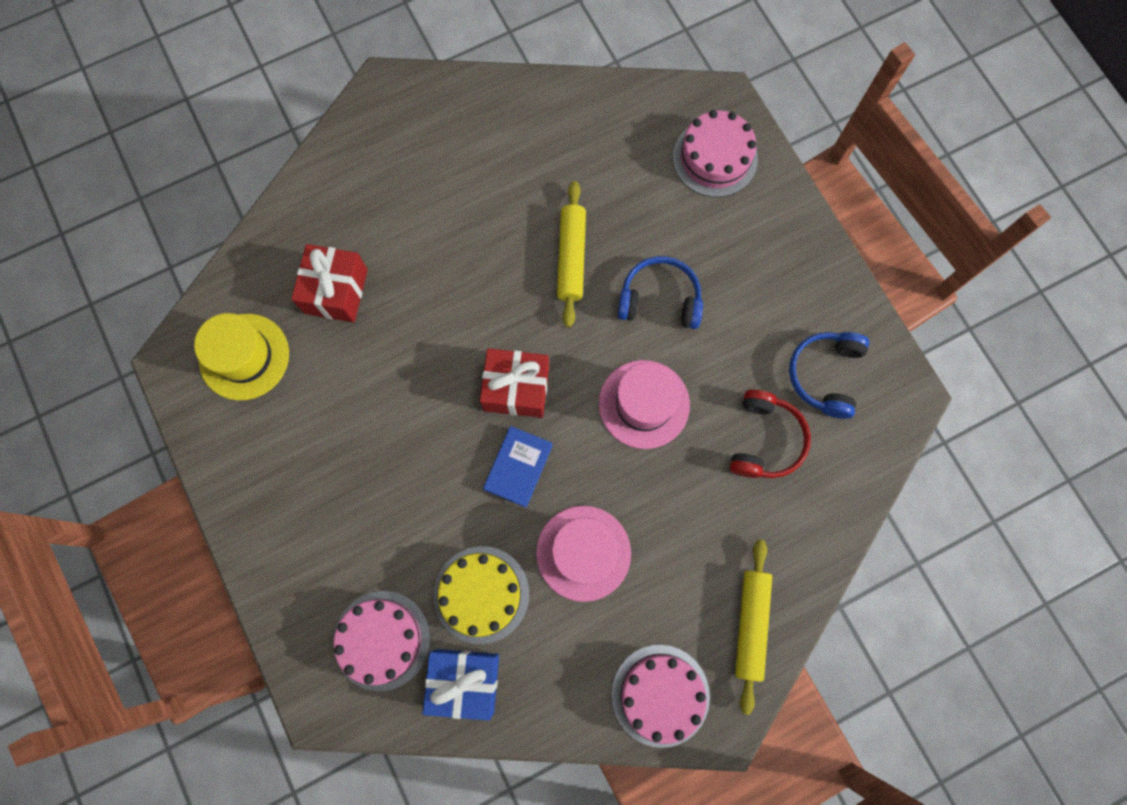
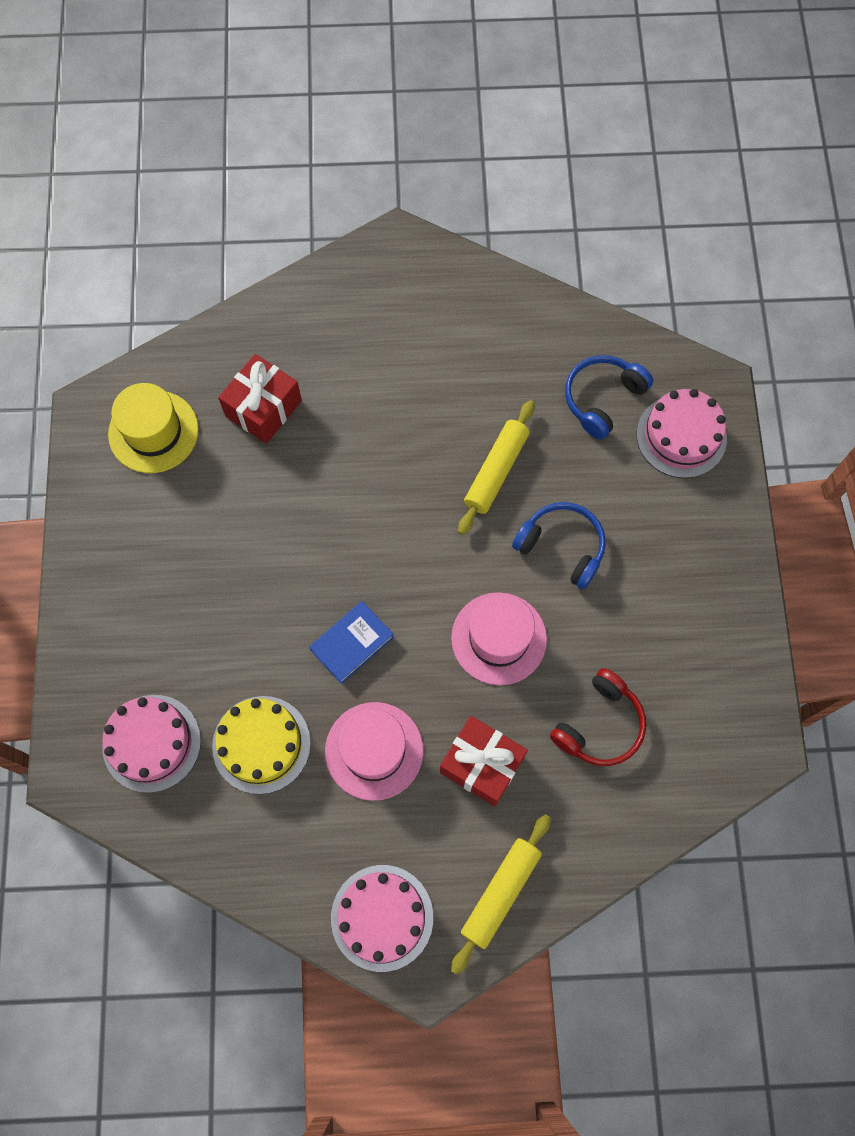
camera: 25 degrees right, 5 degrees down
blue gift [423,649,499,721] -> none
red gift [480,348,549,418] -> red gift moved to [440,716,528,806]
blue headphones [789,332,870,419] -> blue headphones moved to [565,355,653,439]

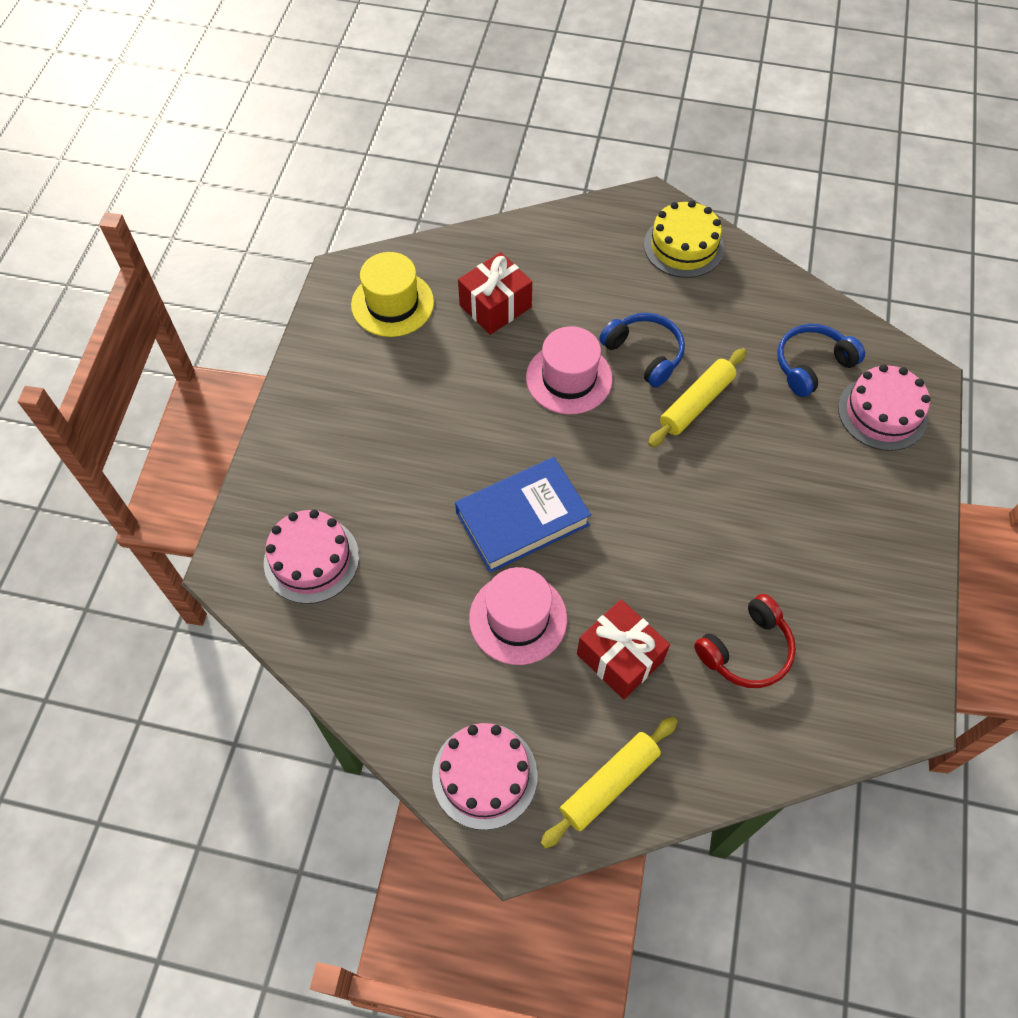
camera: 15 degrees right, 10 degrees down
yellow cake [212,696,311,794] -> yellow cake moved to [644,200,724,278]
blue book [309,601,394,684] -> blue book [455,457,591,573], size x1.64
pink hat [451,592,547,685] -> pink hat moved to [526,326,613,414]
blue headphones [512,502,606,589] -> blue headphones moved to [599,313,685,388]

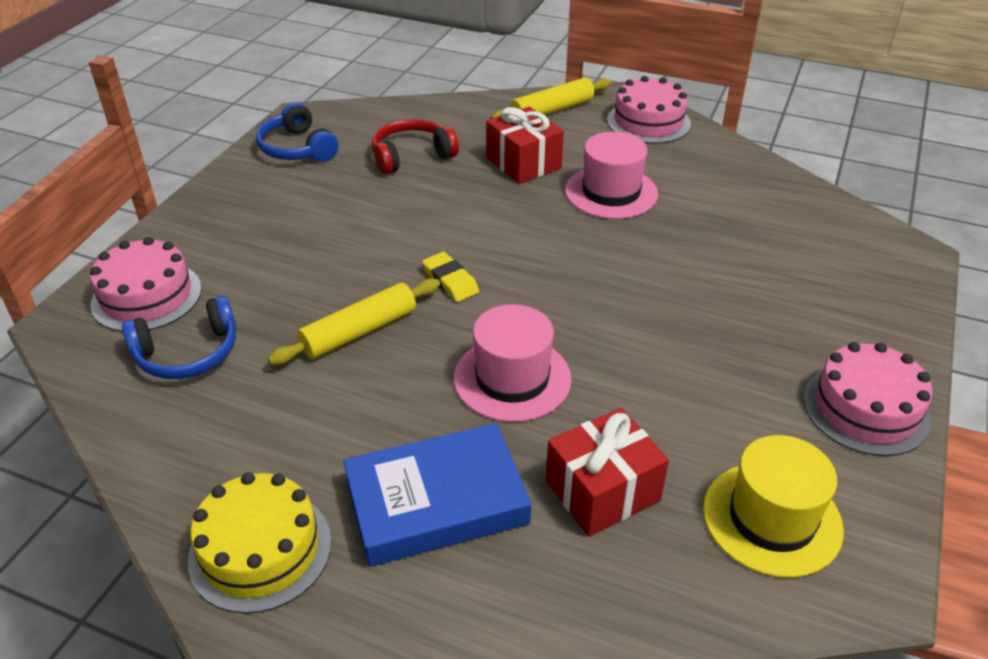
camera: 170 degrees left, 20 degrees down
pink cake [264,510,359,604] -> pink cake moved to [803,342,933,456]
blue book [455,457,591,573] -> blue book moved to [343,423,531,567]
blue headphones [599,313,685,388] -> blue headphones moved to [256,102,339,162]
none -> yellow eraser [422,252,479,302]

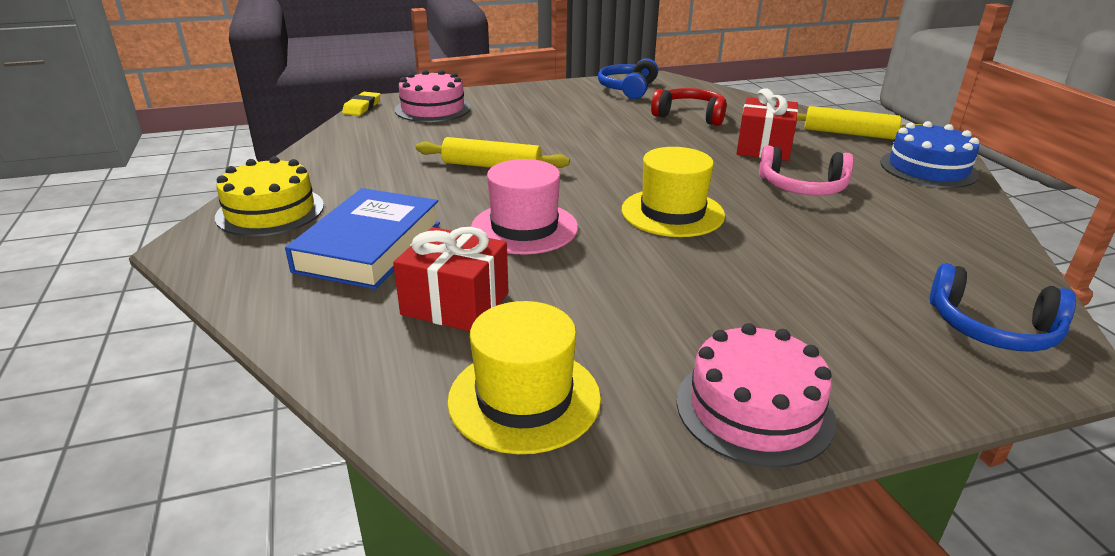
camera: 50 degrees right, 10 degrees down
blue headphones [122,296,236,379] -> blue headphones moved to [930,263,1076,352]
blue book [343,423,531,567] -> blue book turned 75 degrees clockwise [285,188,440,289]
yellow eraser [422,252,479,302] -> yellow eraser moved to [342,92,381,116]
pink hat [565,132,658,219] -> pink headphones [759,145,853,196]
pink cake [607,76,691,144] -> blue cake [880,121,979,188]
none -> yellow hat [622,147,725,237]

